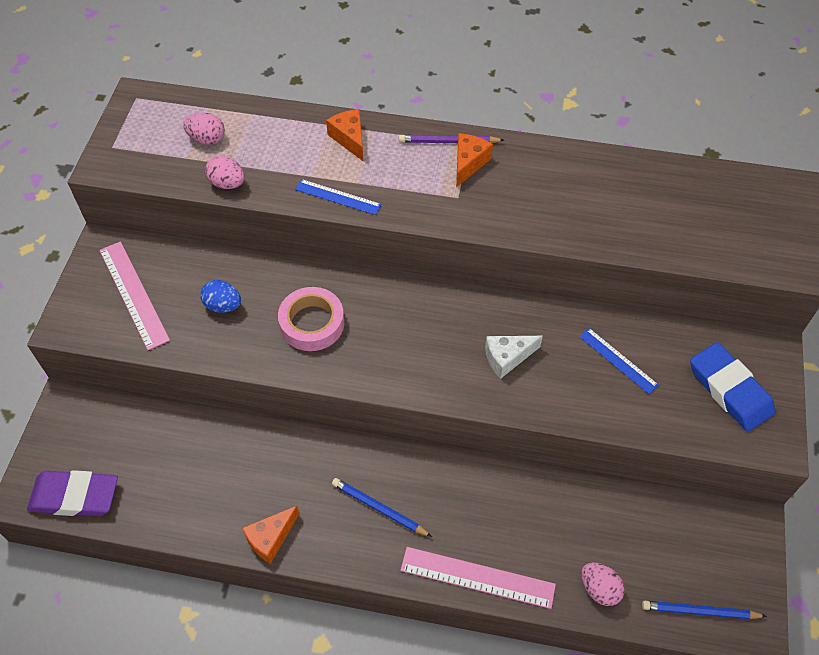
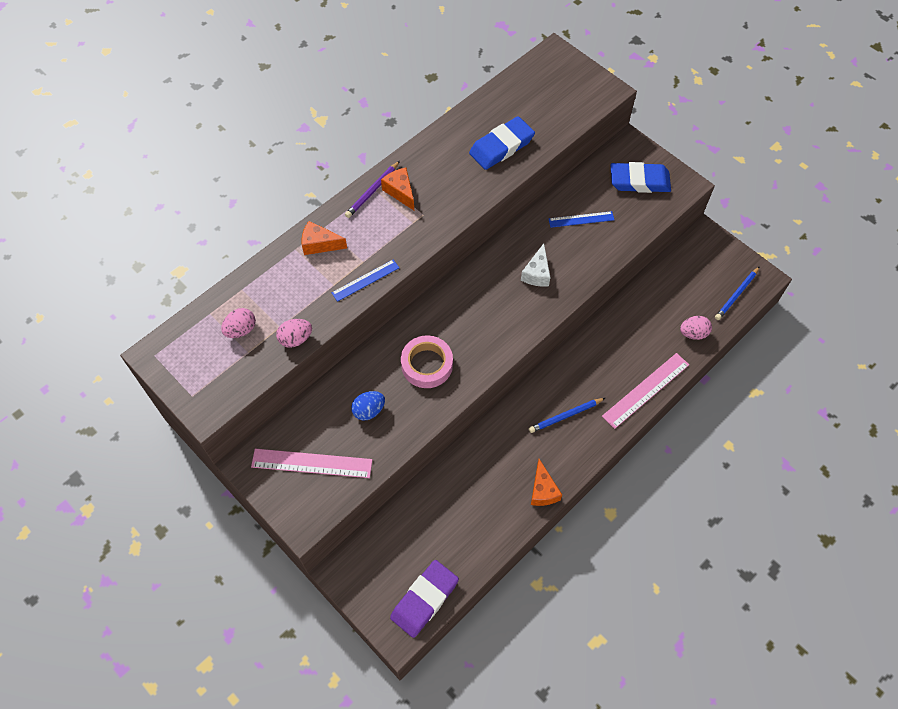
camera: 55 degrees left, 5 degrees up
none -> blue eraser [469,116,535,170]

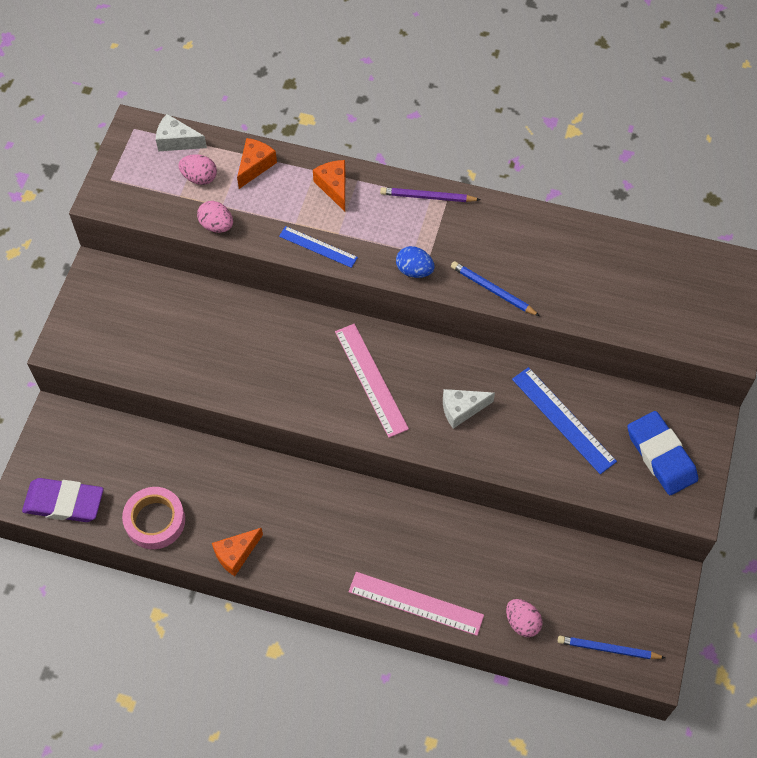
camera: 60 degrees right, 0 degrees up
pink ruler [251,449,372,478] -> pink ruler moved to [335,324,409,438]
blue egg [351,391,385,420] -> blue egg moved to [396,246,435,278]
orange cheese [381,167,414,210] -> orange cheese moved to [237,138,277,189]
pink tape [401,335,453,388] -> pink tape moved to [122,487,185,549]
blue eraser [469,116,535,170] -> none
blue pencil [529,398,605,433] -> blue pencil moved to [451,261,540,316]
blue ruler [549,211,614,228] -> blue ruler [512,367,617,474], size x1.59
none -> white cheese [156,114,207,152]

